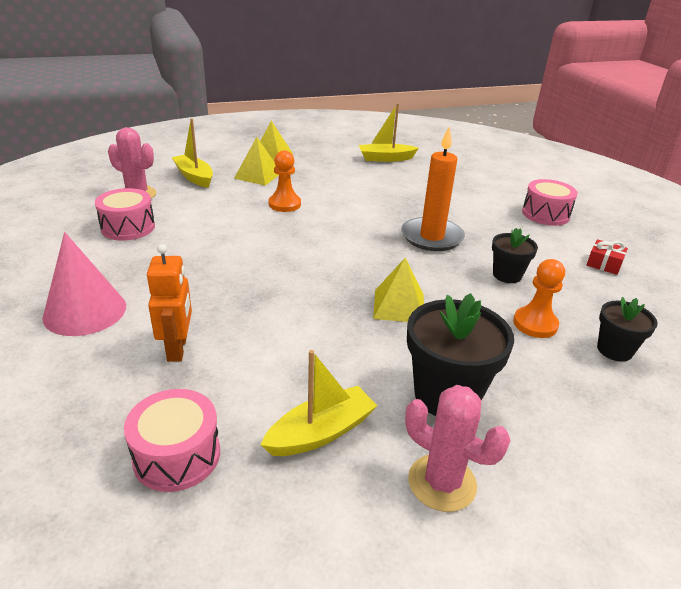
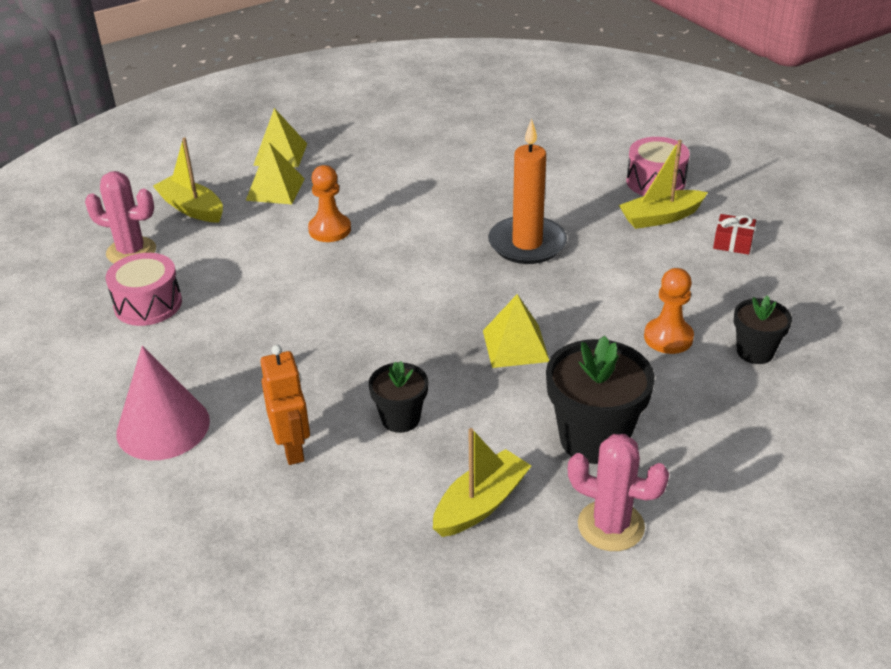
camera: 10 degrees left, 5 degrees up
pink drum [124,389,220,492] -> none
yellow boat [359,103,419,162] -> yellow boat moved to [619,140,708,229]
black flower pot [492,228,538,283] -> black flower pot moved to [369,361,428,433]

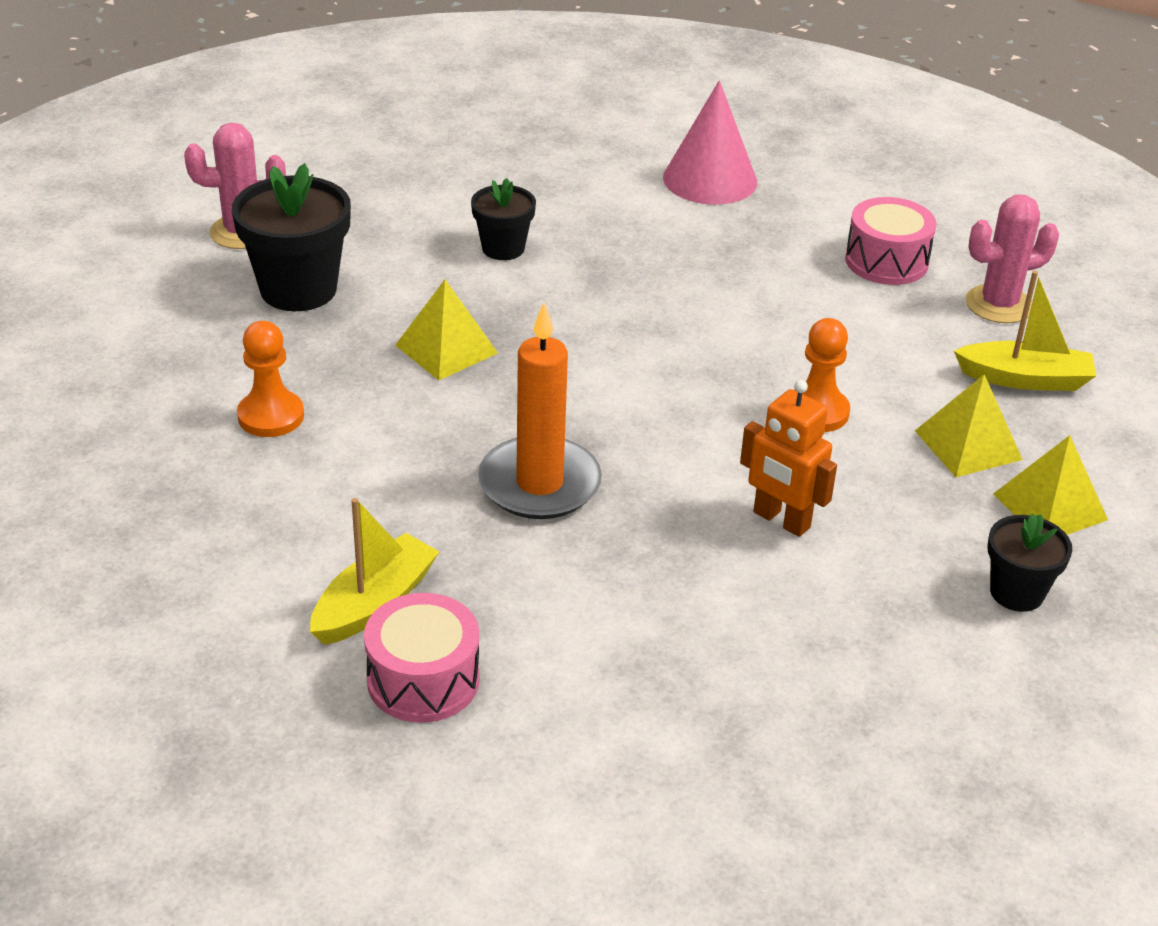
camera: 145 degrees right, 0 degrees up
orange robot [260,345,310,465] -> orange robot moved to [740,380,837,537]
yellow boat [433,428,531,537] -> none
red gift [713,214,756,255] -> none
black flower pot [734,295,792,364] -> black flower pot moved to [987,514,1072,612]

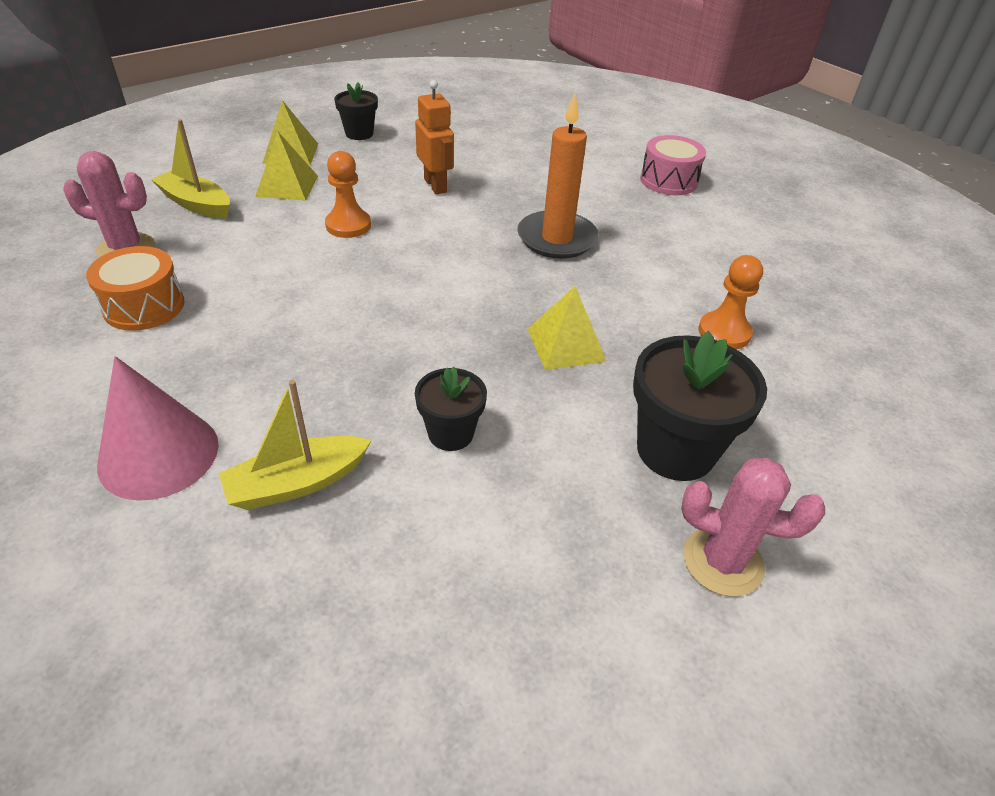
camera: 155 degrees left, 5 degrees up
yellow boat [310,498,439,645] -> yellow boat moved to [219,380,371,510]
pink drum [845,197,936,285] -> orange drum [86,246,184,331]

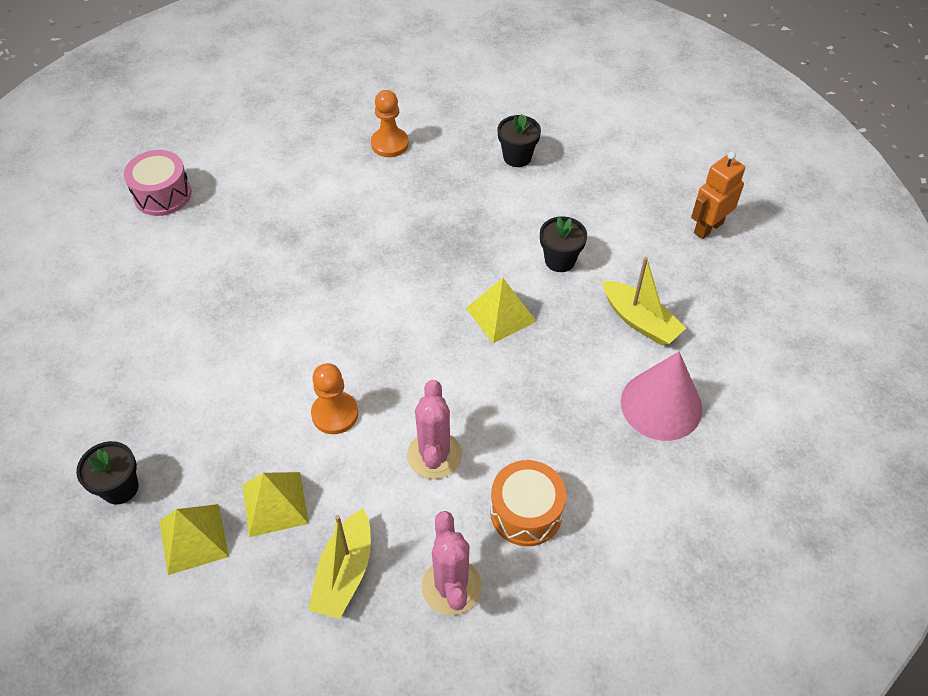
camera: 105 degrees left, 10 degrees up
orange robot [415,80,454,194] -> orange robot moved to [691,152,745,239]
orange candle [517,93,599,259] -> none
yellow pyramid [528,286,607,370] -> yellow pyramid moved to [466,278,537,343]
black flower pot [633,331,767,481] -> black flower pot [498,114,541,167], size x0.58
pink cactus [681,458,825,597] -> pink cactus moved to [407,380,462,479]

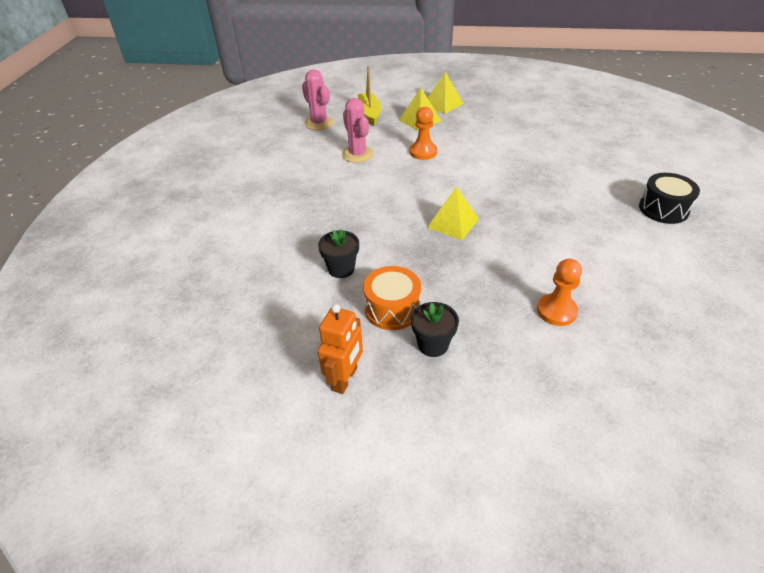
camera: 155 degrees right, 10 degrees down
black flower pot [76,441,139,505] -> none
pink drum [124,150,192,216] -> black drum [639,173,700,224]
yellow pyramid [466,278,537,343] -> yellow pyramid moved to [427,186,479,240]
orange drum [490,460,566,546] -> orange drum moved to [363,266,421,330]
yellow boat [603,257,686,345] -> none
pink cone [621,351,703,441] -> none
orange robot [691,152,745,239] -> orange robot moved to [318,304,363,394]

